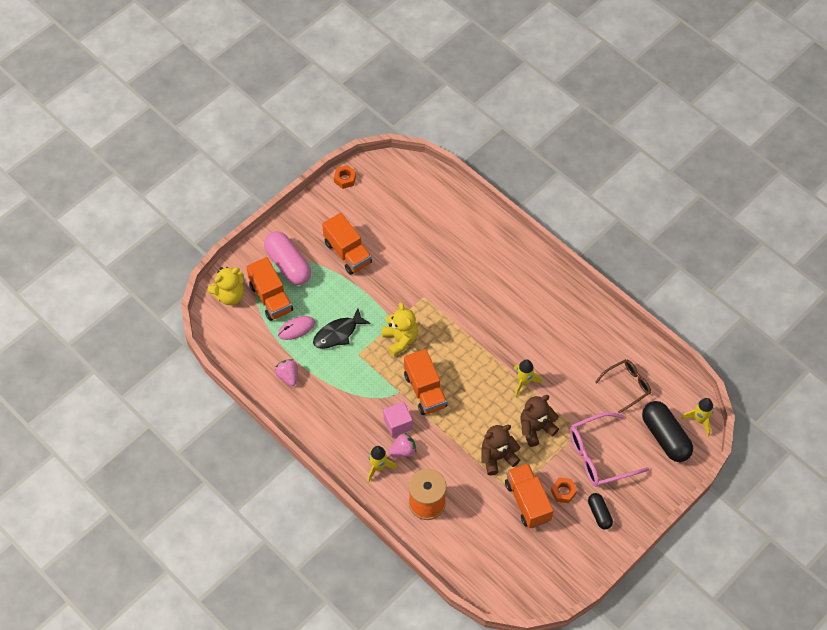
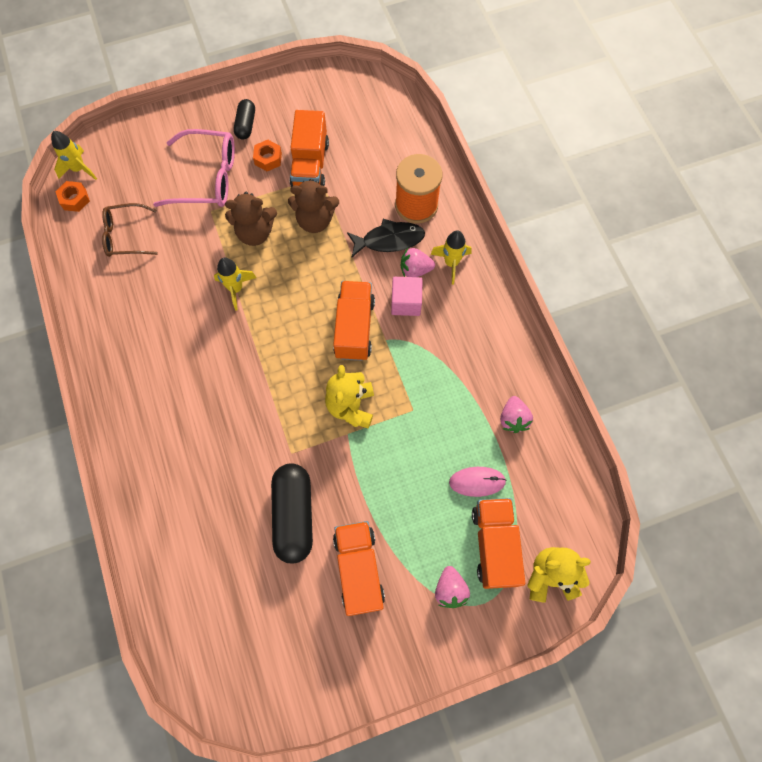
camera: 155 degrees left, 10 degrees up
pink capsule [264,232,311,285] -> pink strawberry [435,566,470,608]
black fish [313,308,371,349] -> black fish moved to [347,219,425,257]
orange nut [334,165,356,189] -> orange nut moved to [55,181,90,212]
black capsule [642,401,693,462] -> black capsule moved to [271,464,313,564]

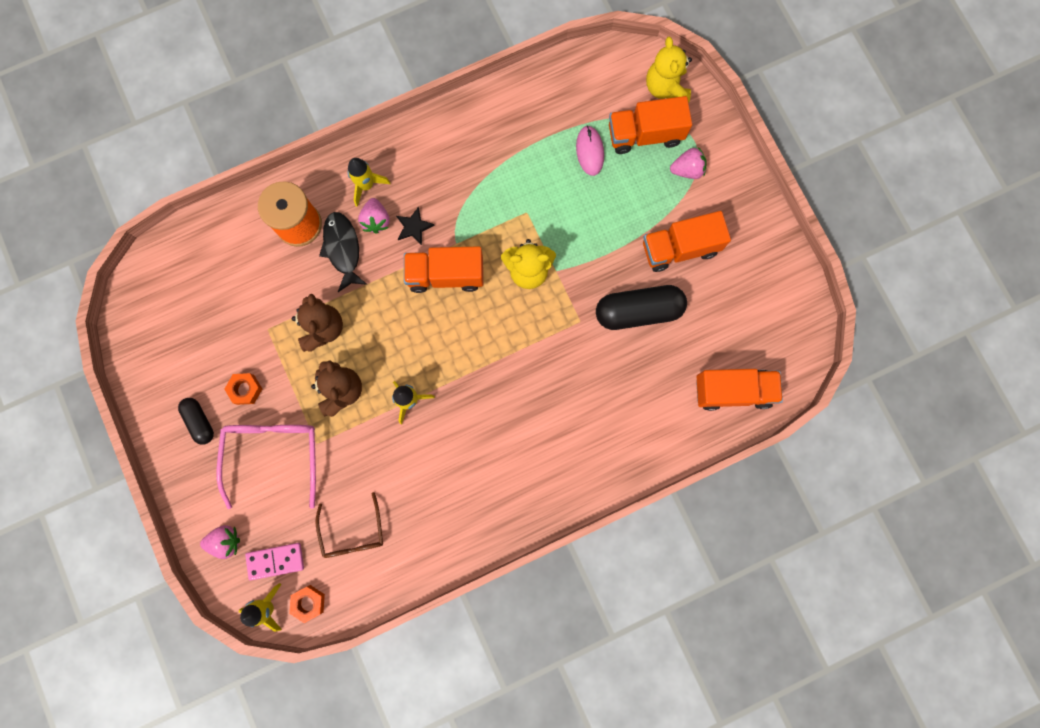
camera: 95 degrees left, 10 degrees up
black capsule [234,99,255,140] -> black capsule turned 60 degrees clockwise [178,398,214,445]
orange truck [290,110,329,187] -> orange truck moved to [696,369,783,411]
pink cube [391,277,423,316] -> black star [396,207,435,245]
pink strawberry [500,396,533,433] -> pink strawberry moved to [200,525,240,559]
none -> pink domino [245,543,304,580]

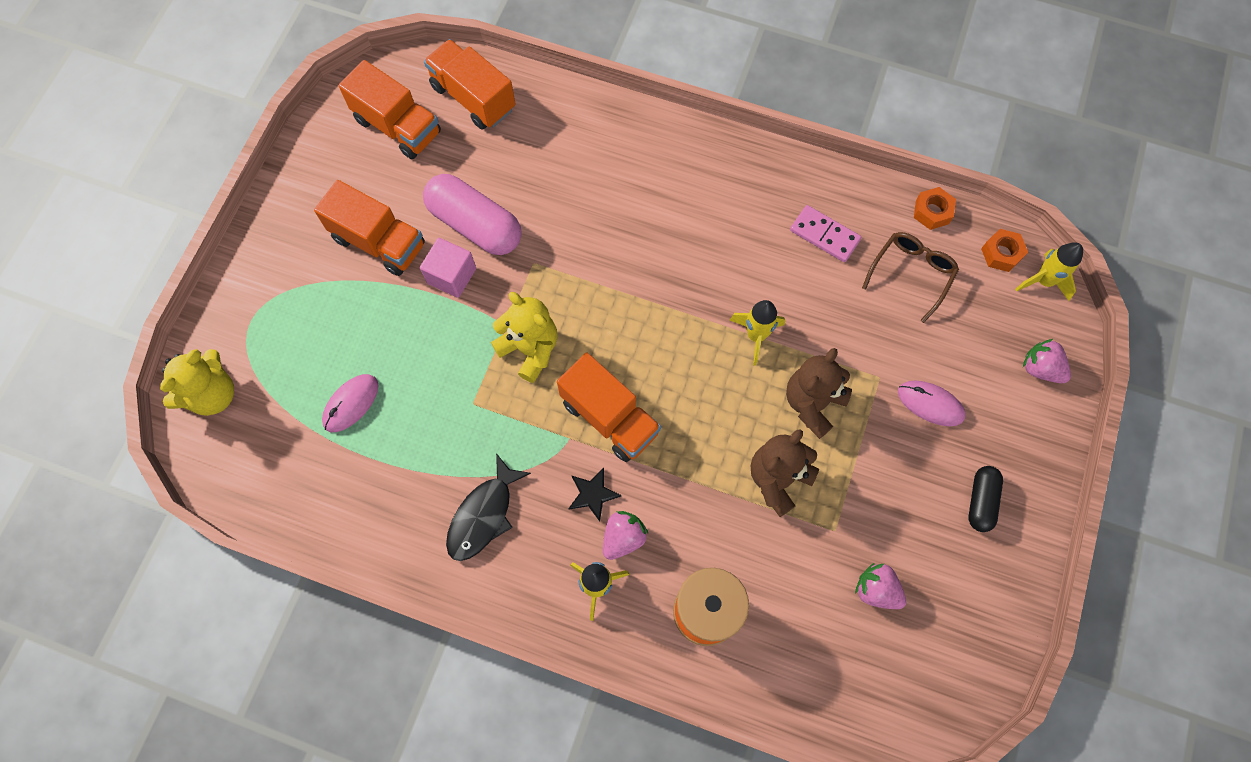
camera: 135 degrees left, 10 degrees down
pink glasses [217,425,316,509] -> pink mouse [898,380,966,426]
orange nut [224,373,262,405] -> orange nut moved to [914,187,956,230]
pink domino [245,543,304,580] -> pink domino moved to [790,205,861,262]
black fish [319,212,367,292] -> black fish moved to [446,453,531,561]
black capsule [596,285,687,330] -> pink capsule [423,174,522,255]
orange truck [609,96,692,154] -> orange truck moved to [339,60,441,159]
pink strawberry [670,147,707,179] -> pink strawberry moved to [855,563,906,609]
none -> pink cube [420,238,476,298]

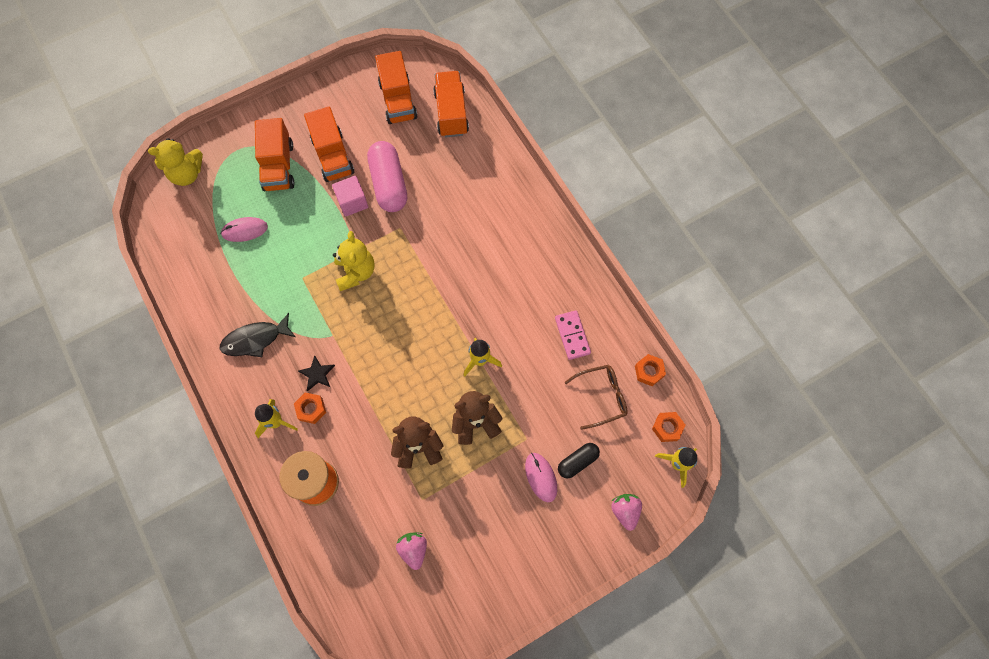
camera: 40 degrees right, 0 degrees up
orange truck [557,352,661,462] -> orange truck moved to [255,118,295,191]
pink strawberry [603,511,648,560] -> orange nut [294,393,326,424]
black capsule [969,466,1003,532] -> black capsule moved to [558,443,600,479]

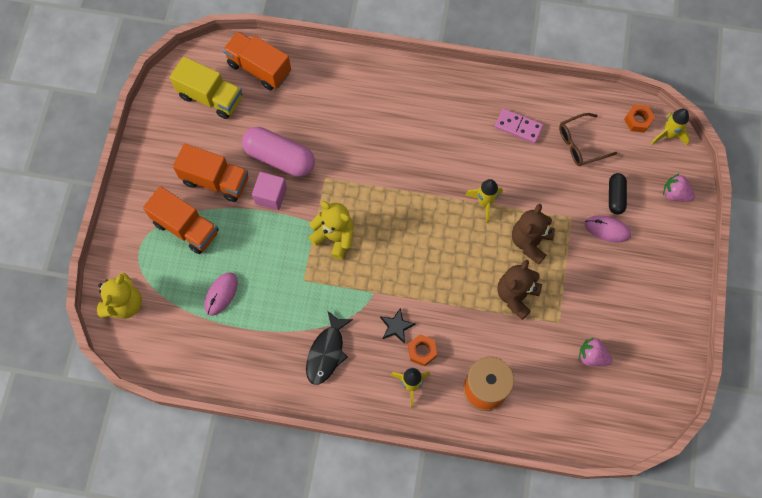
camera: 50 degrees left, 0 degrees up
orange truck [375,51,417,124] -> yellow truck [170,56,242,119]
brown glasses [564,365,628,430] -> brown glasses turned 135 degrees counterclockwise [559,113,617,166]
orange nut [635,354,666,386] -> none

